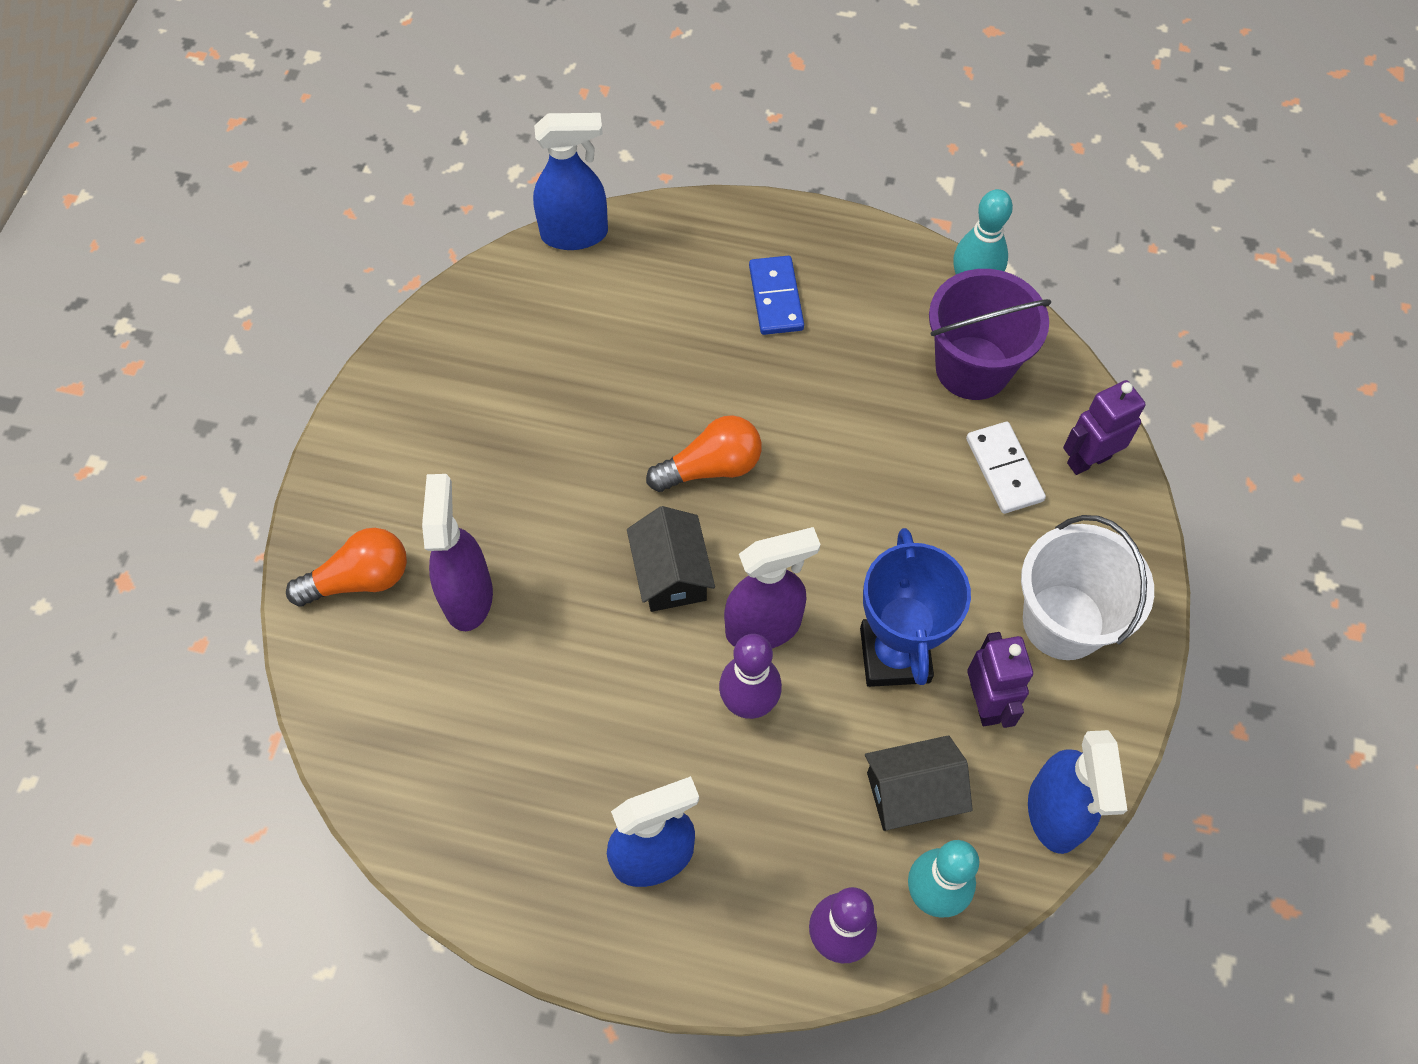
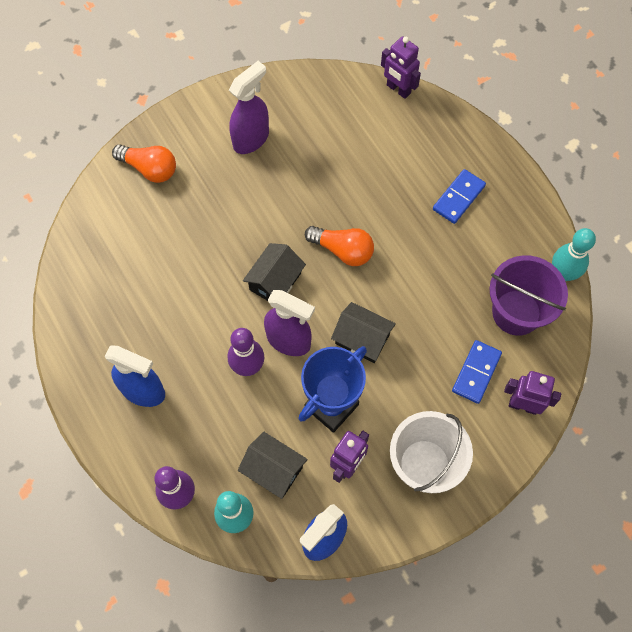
camera: 45 degrees right, 5 degrees up
purple spray bottle [422,474,493,631] -> purple spray bottle moved to [229,61,269,154]
blue spray bottle [533,113,608,250] -> purple robot [381,36,421,99]
white domino [966,422,1046,514] -> blue domino [452,340,502,404]
none -> black house [331,302,396,363]

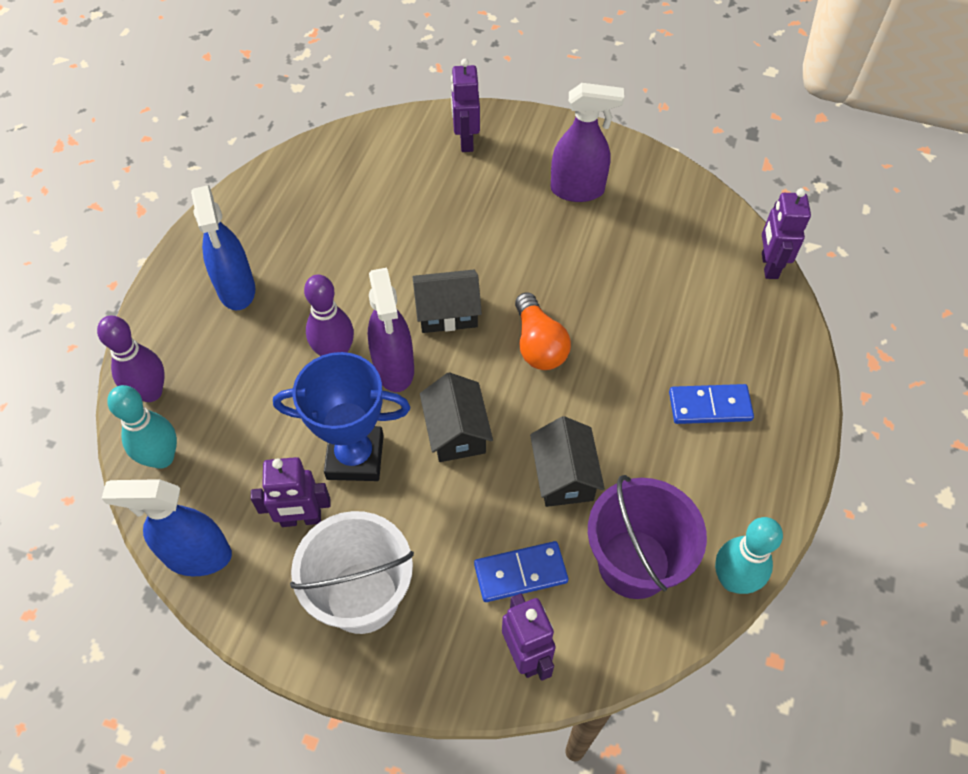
camera: 50 degrees right, 10 degrees down
orange light bulb [112,144,176,183] -> purple robot [451,59,480,152]
black house [238,432,308,499] -> black house moved to [530,416,605,507]

